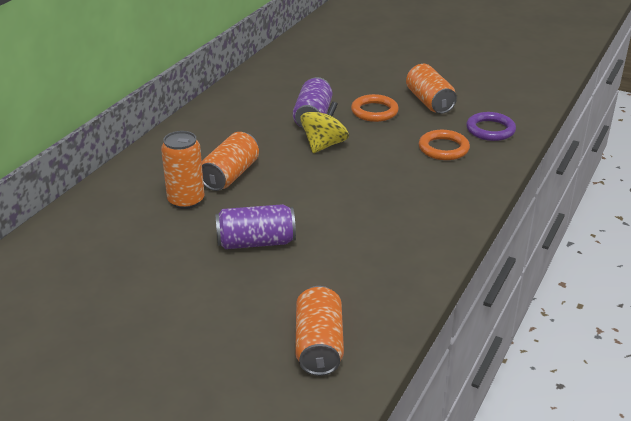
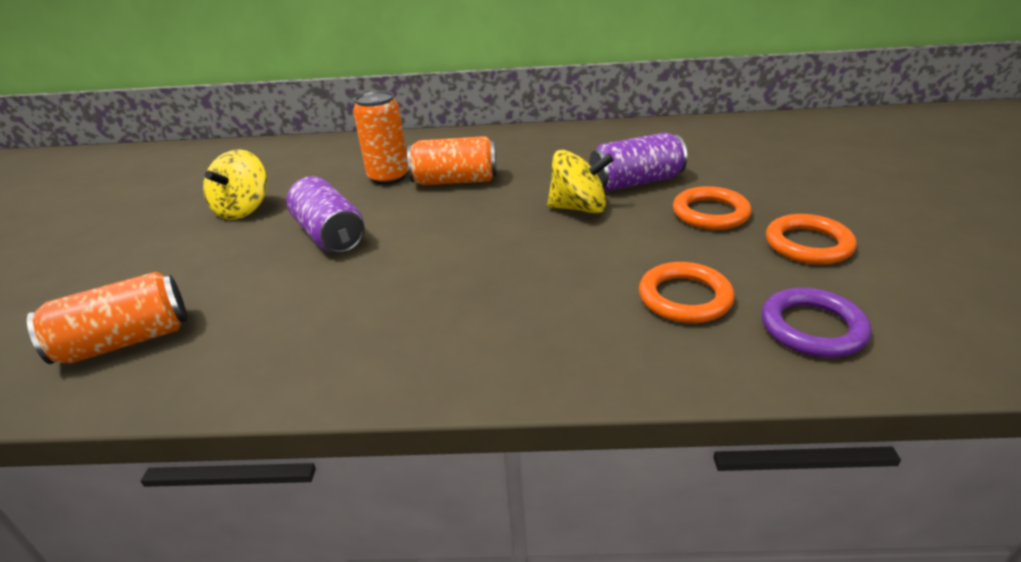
camera: 65 degrees right, 0 degrees up
orange can [406,64,457,114] -> orange ring [766,214,857,265]
none -> yellow spinning top [203,150,267,220]

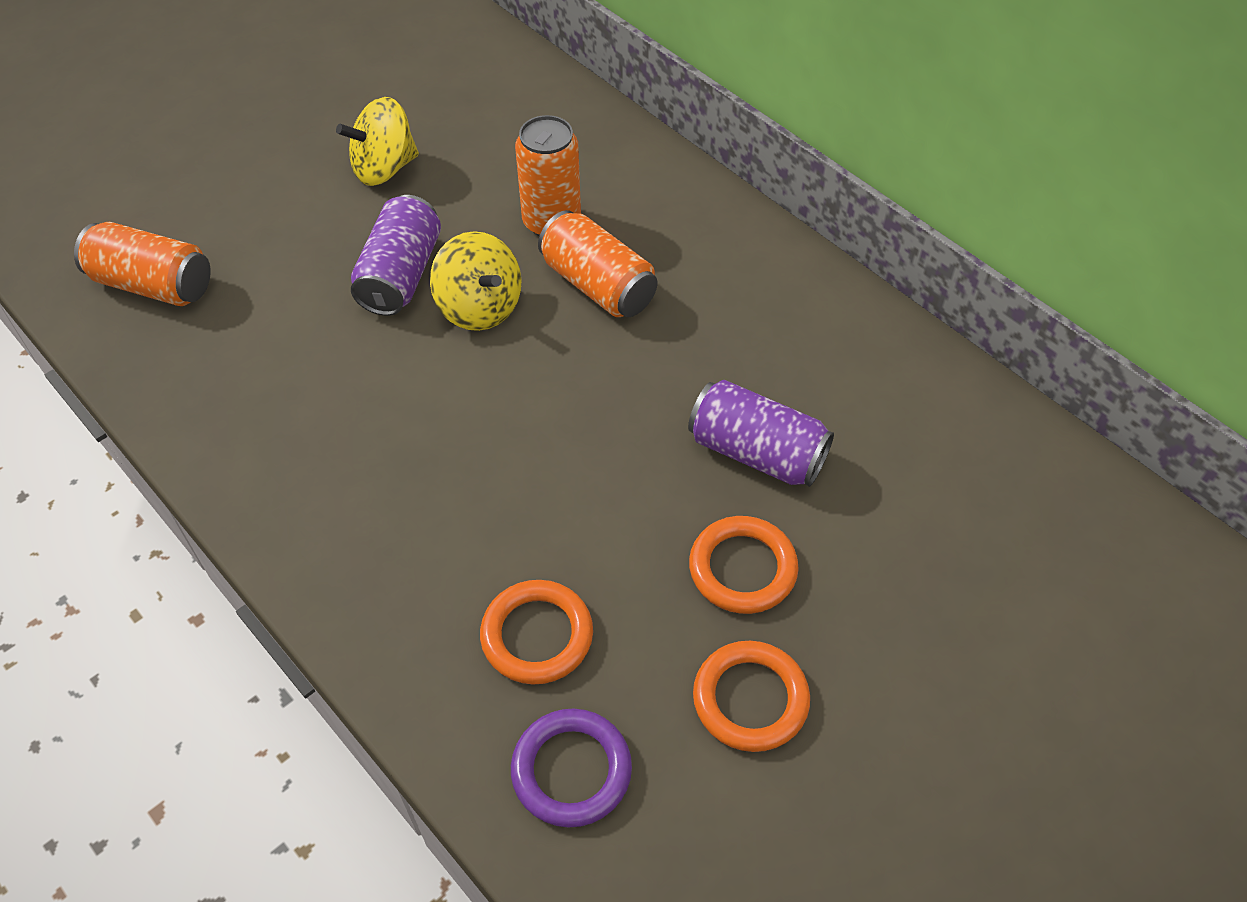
camera: 45 degrees right, 20 degrees up
yellow spinning top [547,150,614,214] -> yellow spinning top moved to [430,231,521,331]

